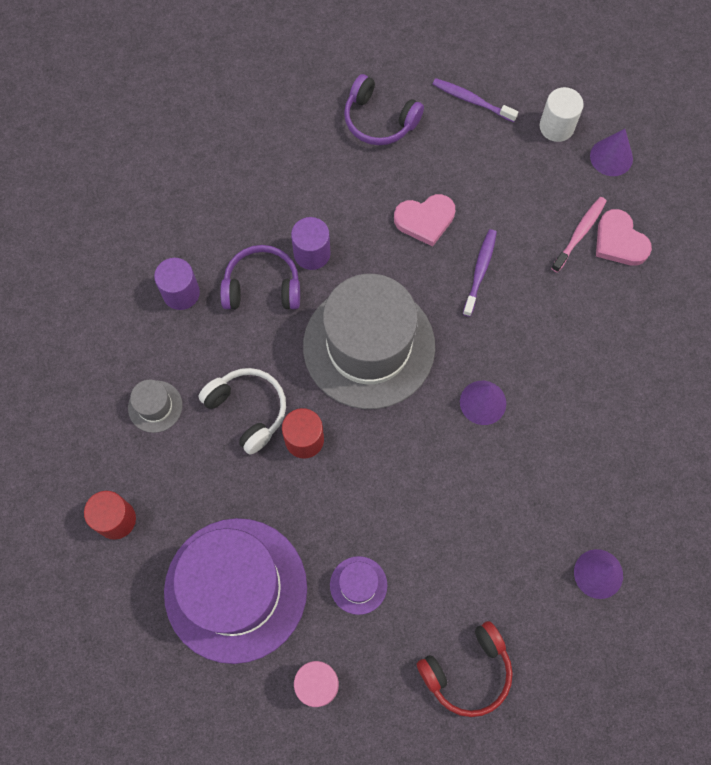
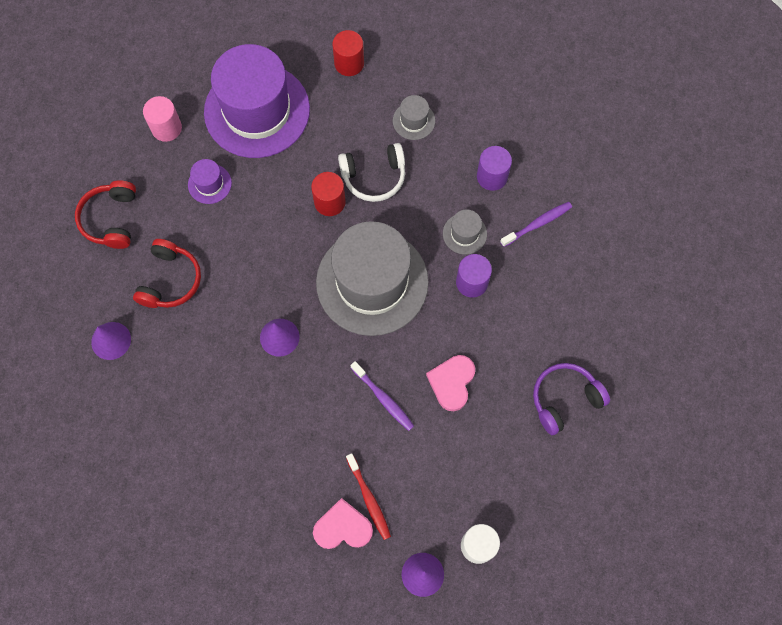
camera: 120 degrees right, 0 degrees up
purple headphones [220,245,300,309] -> grey hat [443,210,487,255]
purple toothbrush [433,78,518,122] -> purple toothbrush moved to [500,202,572,247]
pink toothbrush [551,197,607,272] -> red toothbrush [346,453,391,540]
none -> red headphones [133,239,201,308]

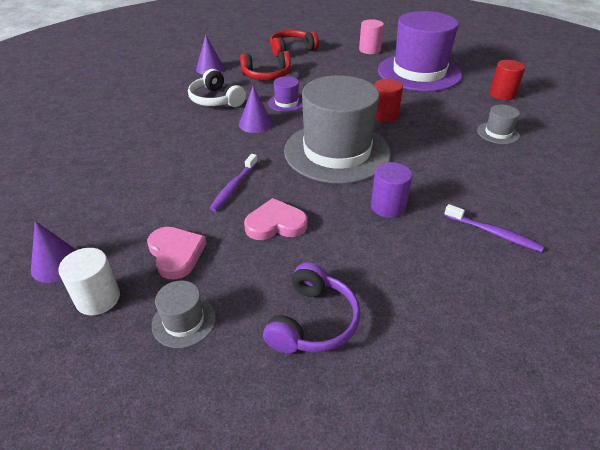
camera: 65 degrees right, 30 degrees down
purple hat [188,159,232,204] -> purple hat moved to [268,76,303,112]
pink heart [313,498,373,549] -> pink heart moved to [147,227,207,280]
white headphones [338,143,405,202] -> white headphones moved to [188,69,246,107]
red toothbrush [346,453,391,540] -> none
grey hat [443,210,487,255] -> grey hat moved to [152,280,216,348]
purple cylinder [477,146,512,191] -> none
purple headphones [533,363,610,435] -> purple headphones turned 75 degrees clockwise [263,262,360,354]

